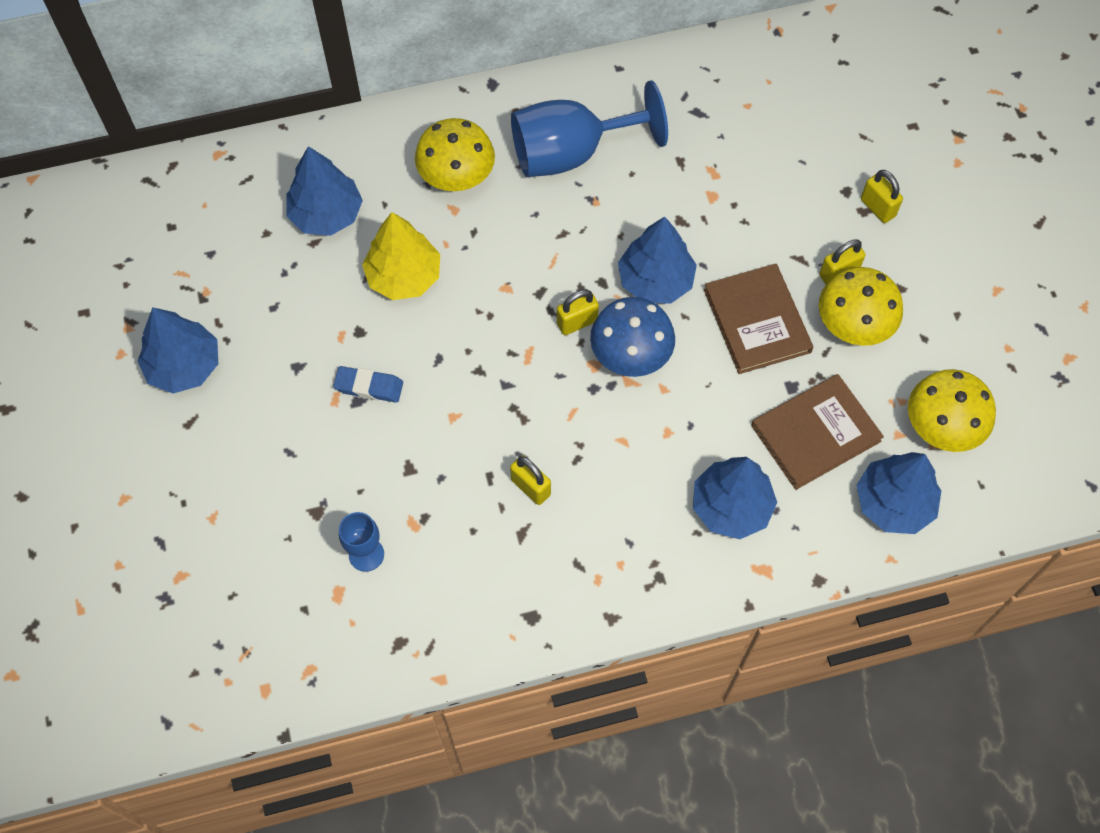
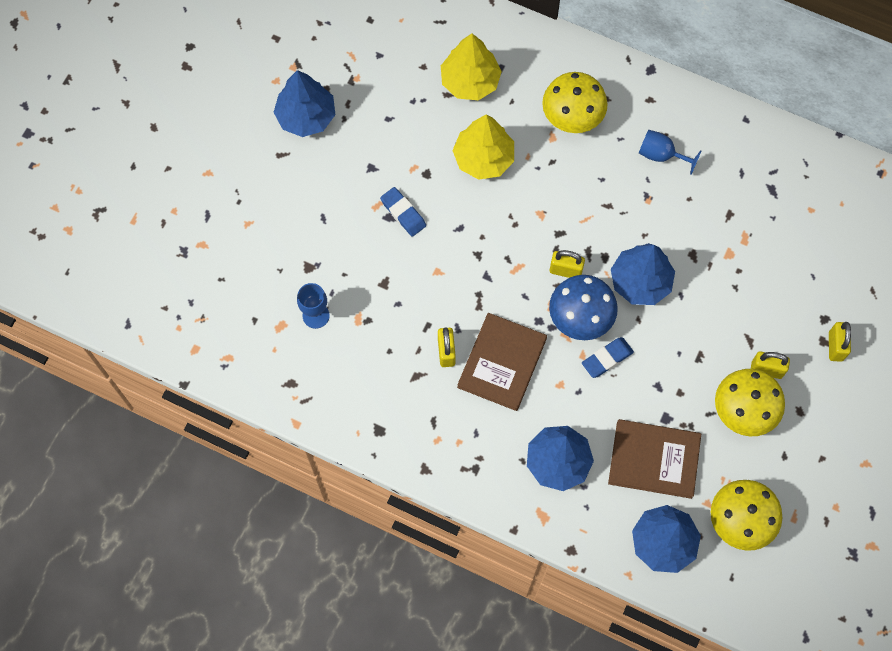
camera: 40 degrees right, 5 degrees up
blue tree [286,146,363,236] -> yellow tree [441,33,502,100]
blue goblet [511,81,668,177] -> blue goblet [639,130,701,175], size x0.48
brown book [704,264,813,374] -> brown book moved to [457,313,547,411]
none -> blue eraser [582,337,634,378]

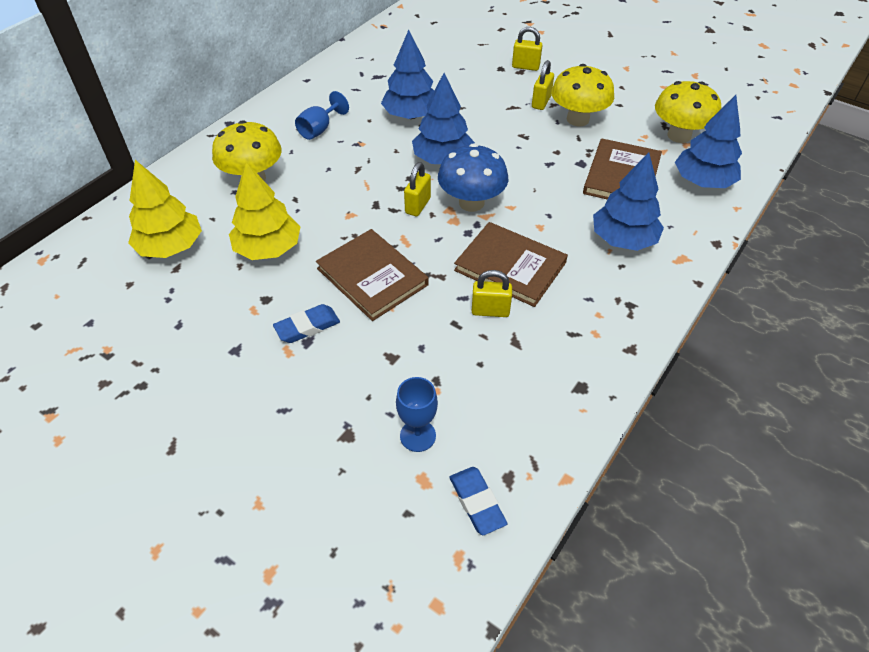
camera: 80 degrees left, 20 degrees down
blue tree [273,70,335,137] -> blue tree moved to [381,30,434,119]
blue eraser [582,337,634,378] -> blue eraser moved to [449,467,508,535]
none -> brown book [316,229,429,321]

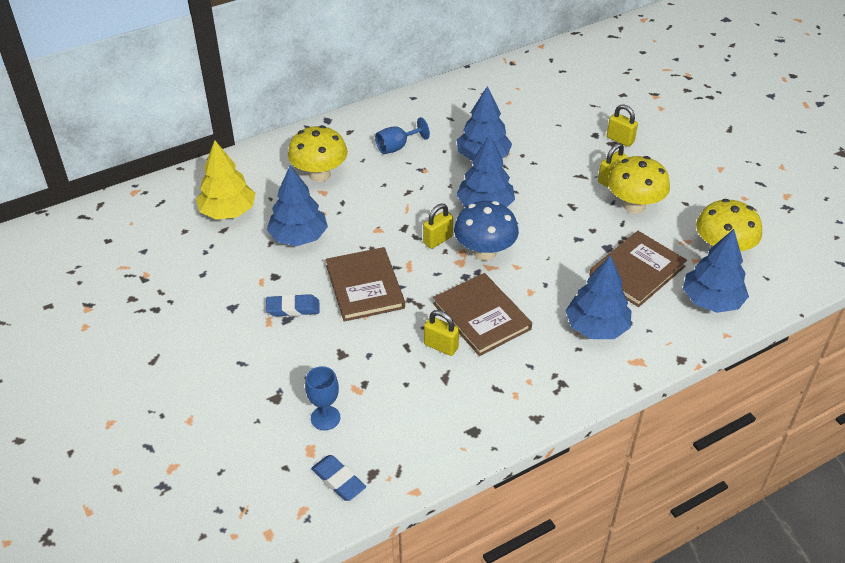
camera: 25 degrees right, 5 degrees down
yellow tree [229,162,301,260] -> blue tree [267,165,328,246]
blue eraser [449,467,508,535] -> blue eraser turned 45 degrees counterclockwise [311,455,366,501]

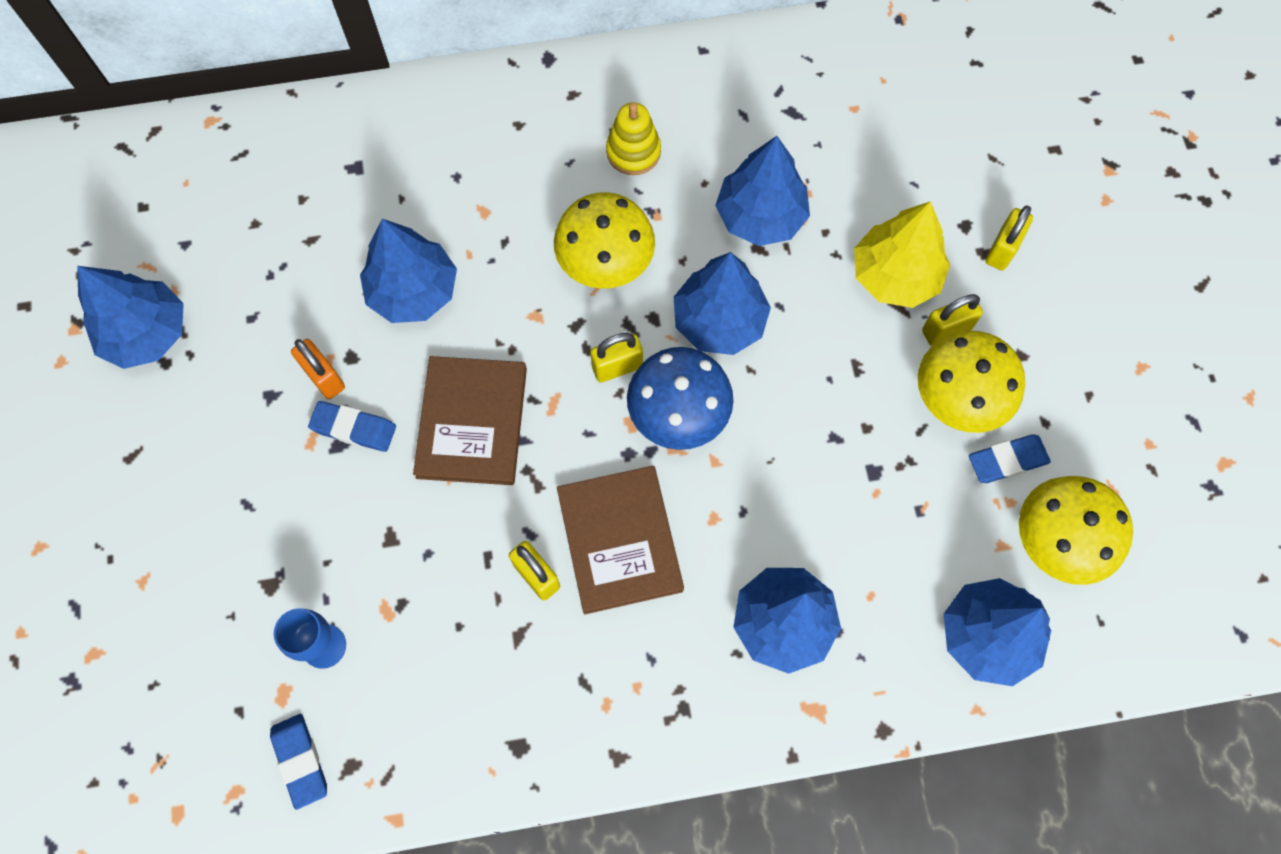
camera: 20 degrees right, 25 degrees up
yellow tree [196,140,255,220] -> yellow tree moved to [854,201,950,308]
yellow mushroom [288,125,348,182] -> yellow mushroom moved to [554,192,655,289]
blue goblet [375,117,430,154] -> yellow stacking toy [606,102,661,175]
brown book [589,231,687,307] -> none
yellow padlock [607,104,638,147] -> yellow padlock turned 60 degrees clockwise [985,205,1033,270]
none -> blue tree [77,266,184,369]
none -> orange padlock [291,339,345,399]
none -> blue eraser [969,434,1051,483]

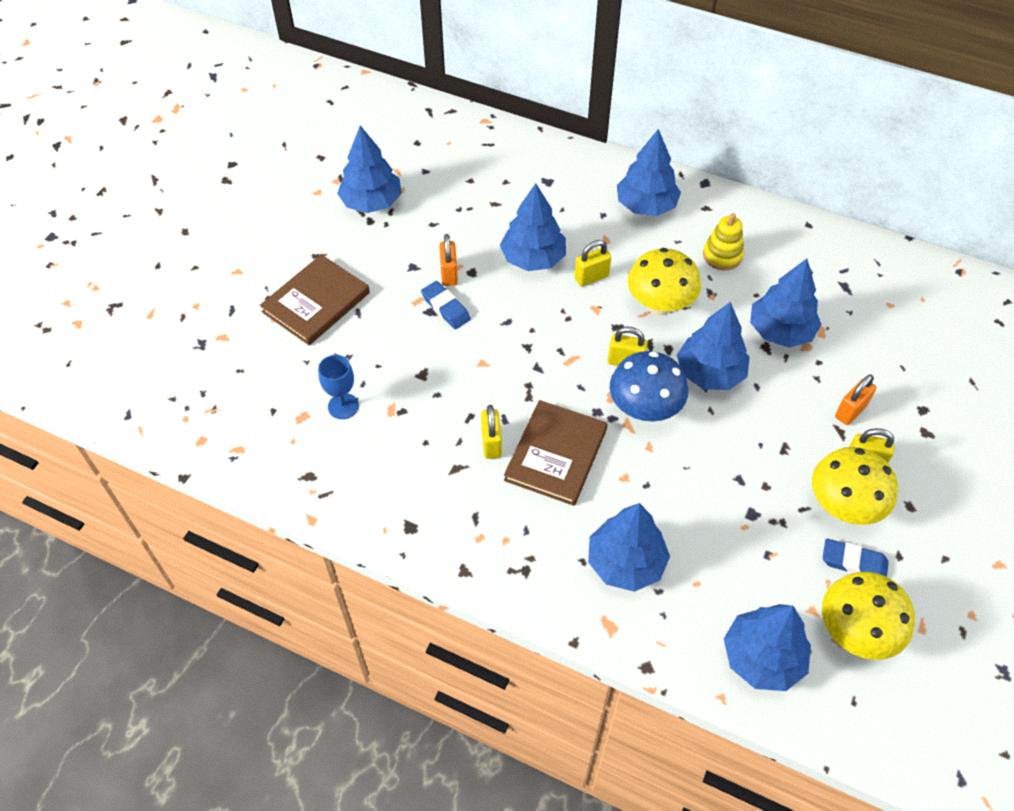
camera: 35 degrees right, 15 degrees down
blue eraser [270,714,327,810] -> none
brown book [413,356,527,485] -> brown book moved to [260,255,370,345]
yellow tree [854,201,950,308] -> orange padlock [835,374,876,425]
yellow padlock [985,205,1033,270] -> yellow padlock moved to [574,240,611,286]
none -> blue tree [617,129,681,216]

